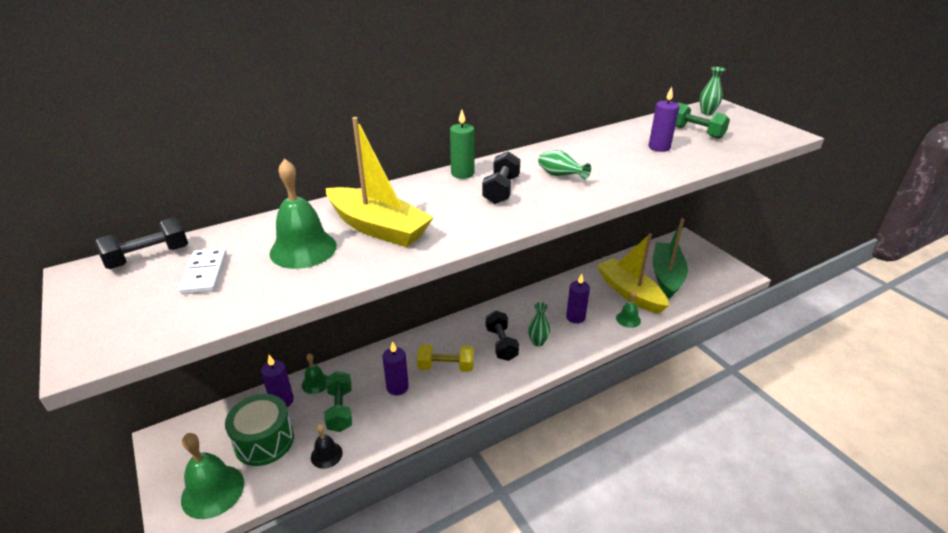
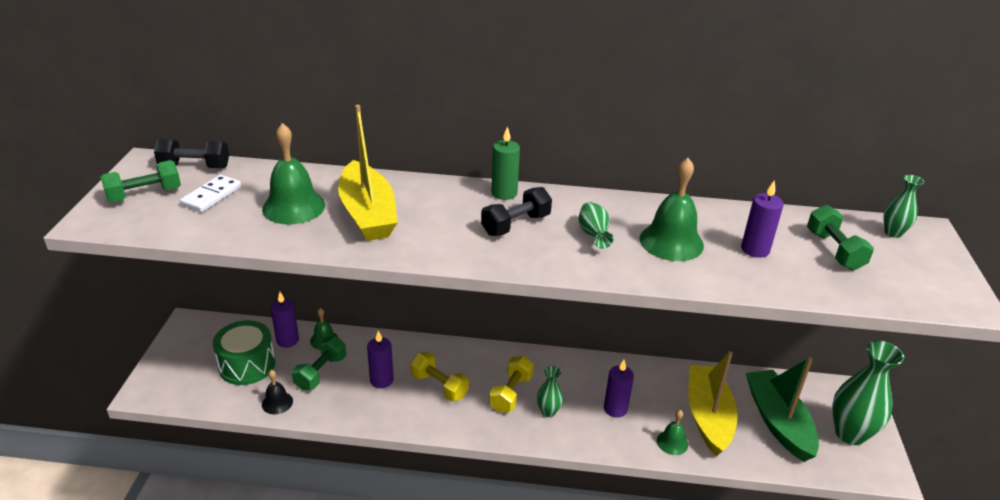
camera: 35 degrees right, 0 degrees up
green bell [181,433,244,519] -> green bell moved to [639,158,704,261]
black dumbbell [486,311,519,361] -> yellow dumbbell [489,356,534,413]
green boat [652,218,688,299] -> green boat turned 60 degrees counterclockwise [746,357,819,462]
none -> green dumbbell [100,160,181,203]
none -> green vase [832,341,904,445]

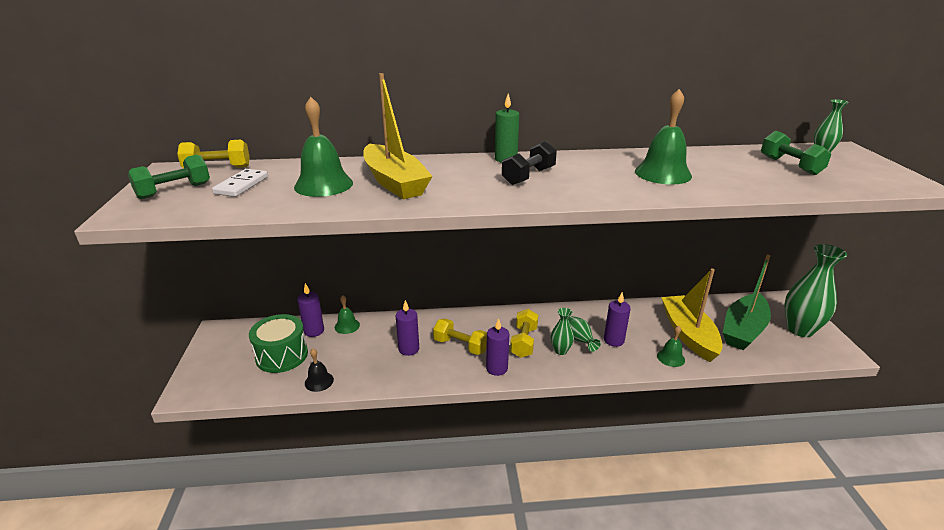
camera: 10 degrees left, 5 degrees down
black dumbbell [154,138,229,168] -> yellow dumbbell [177,140,250,168]
green dumbbell [292,336,346,390] -> none
green vase [579,202,614,249] -> green vase moved to [568,316,601,352]
purple candle [741,180,784,258] -> purple candle moved to [486,318,509,376]
green boat [746,357,819,462] -> green boat turned 120 degrees counterclockwise [723,254,771,350]

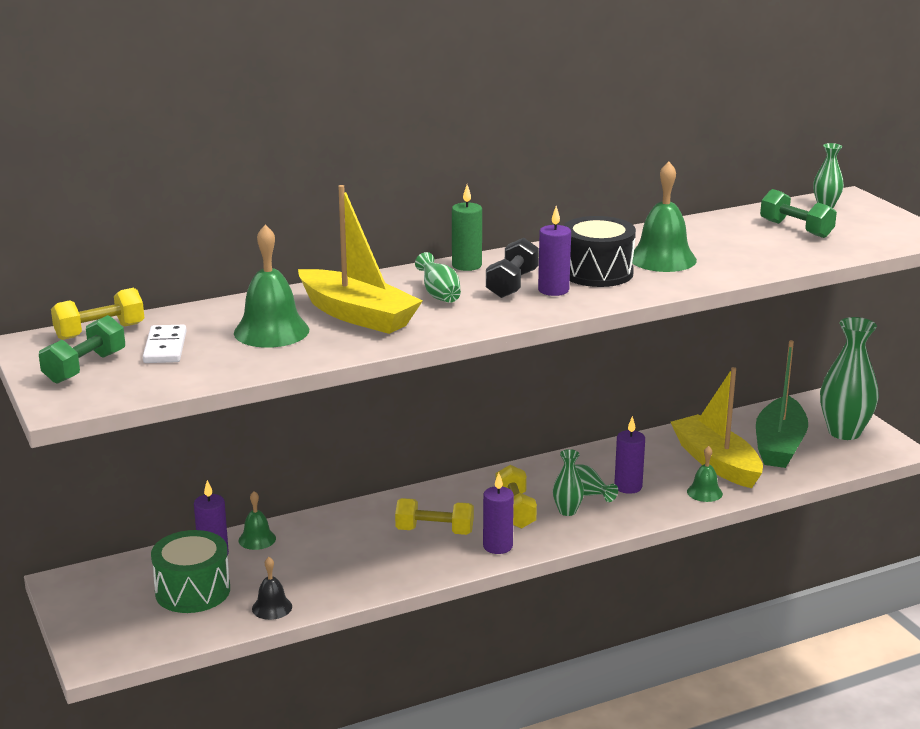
camera: 20 degrees left, 5 degrees down
purple candle [396,300,419,356] -> purple candle moved to [538,206,571,296]
none -> green vase [415,252,461,303]
none -> black drum [563,216,636,287]

